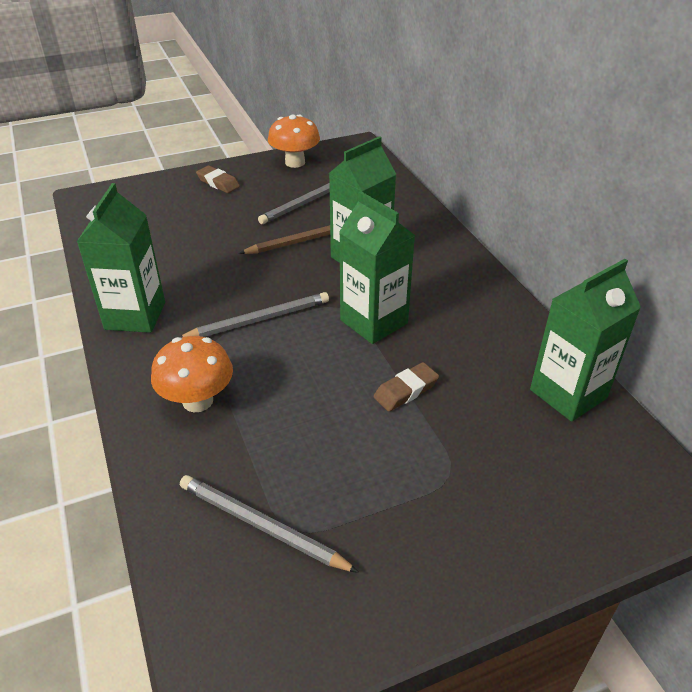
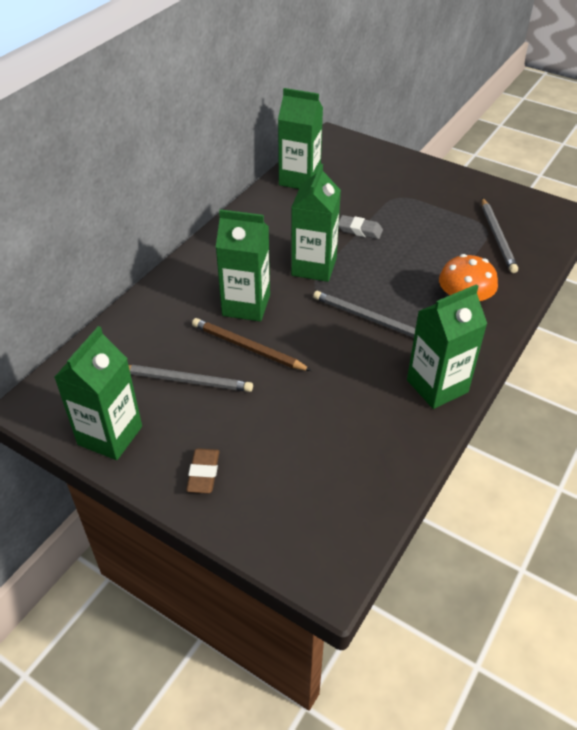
camera: 125 degrees left, 5 degrees up
orange mushroom [268,114,320,168] -> green carton [54,326,142,460]
brown eraser [374,362,439,411] -> grey eraser [339,215,383,239]

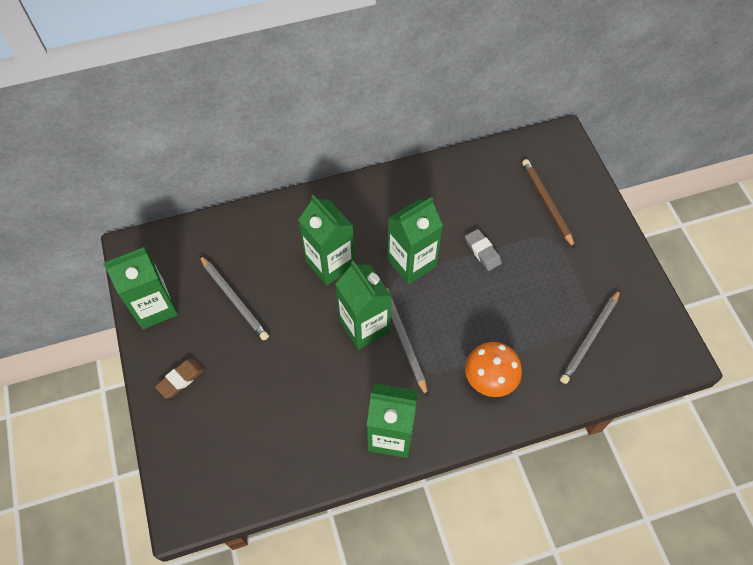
camera: 40 degrees right, 15 degrees up
brown pencil [192,318,312,371] -> brown pencil moved to [522,159,575,249]
green carton [278,88,323,189] -> green carton moved to [335,261,392,350]

